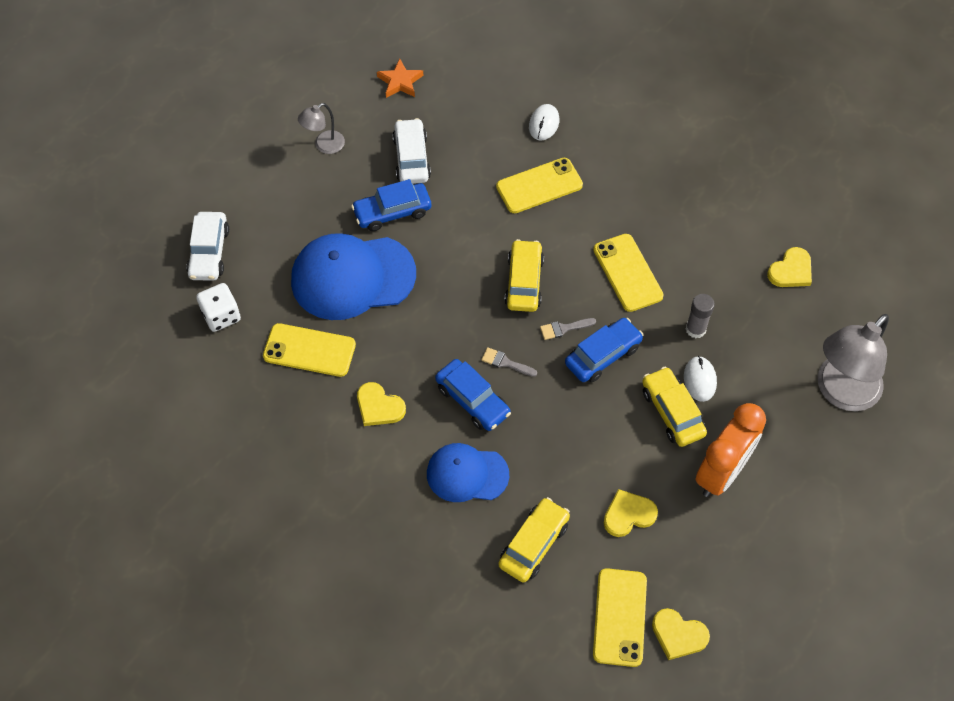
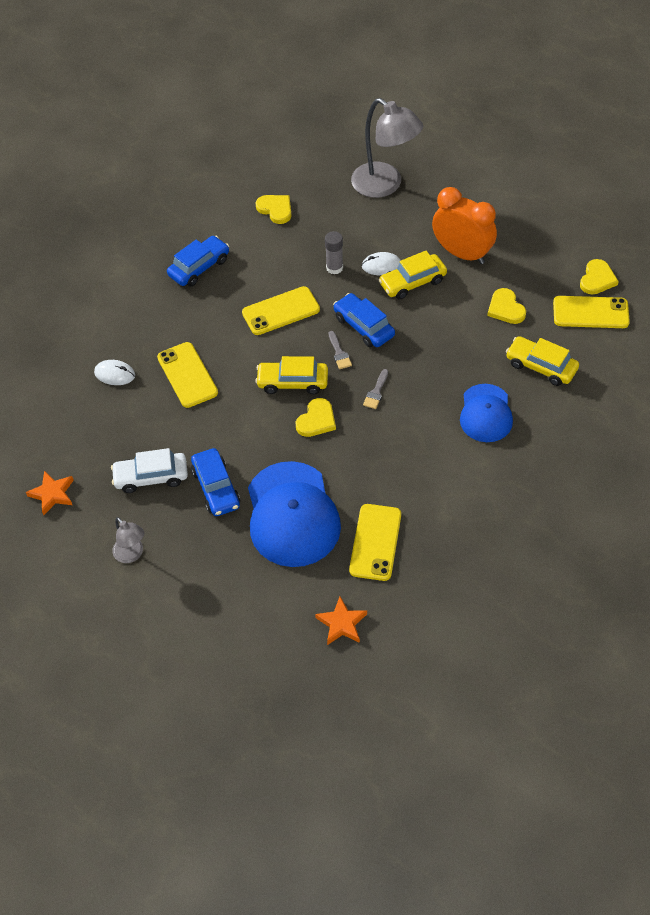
camera: 90 degrees left, 5 degrees down
white car [186,212,229,281] -> none
white dice [196,283,241,332] -> orange star [315,597,367,645]
yellow heart [357,382,406,426] -> yellow heart moved to [296,398,336,437]
blue car [435,359,511,431] -> blue car moved to [167,236,229,287]

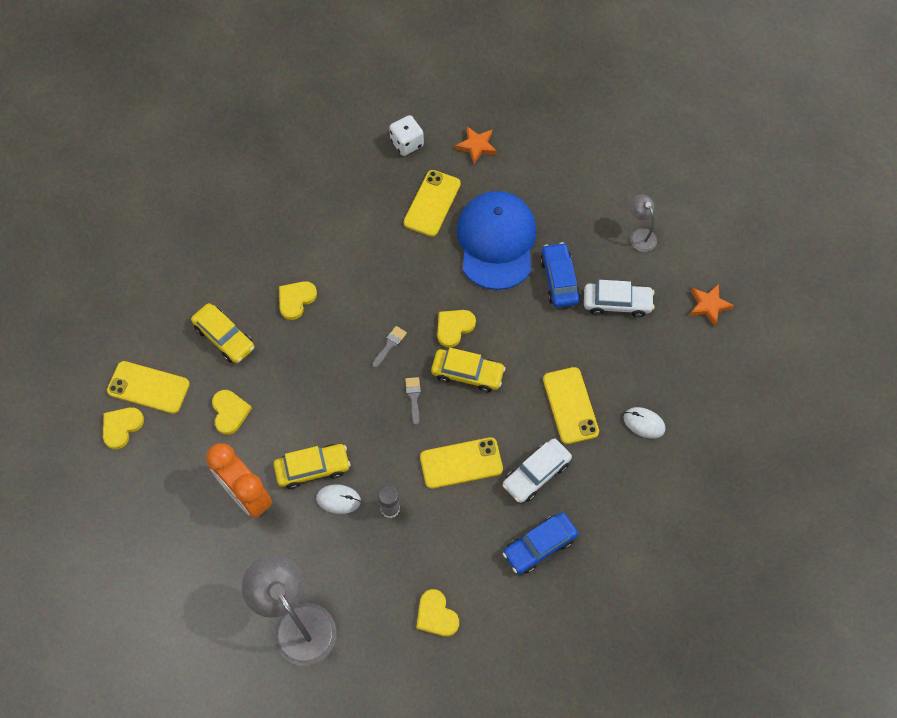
camera: 170 degrees left, 10 degrees up
blue car [333,293,395,347] -> none
blue cap [460,384,513,442] -> yellow heart [279,281,317,320]
none -> white dice [389,115,424,156]
none -> white car [502,438,572,503]

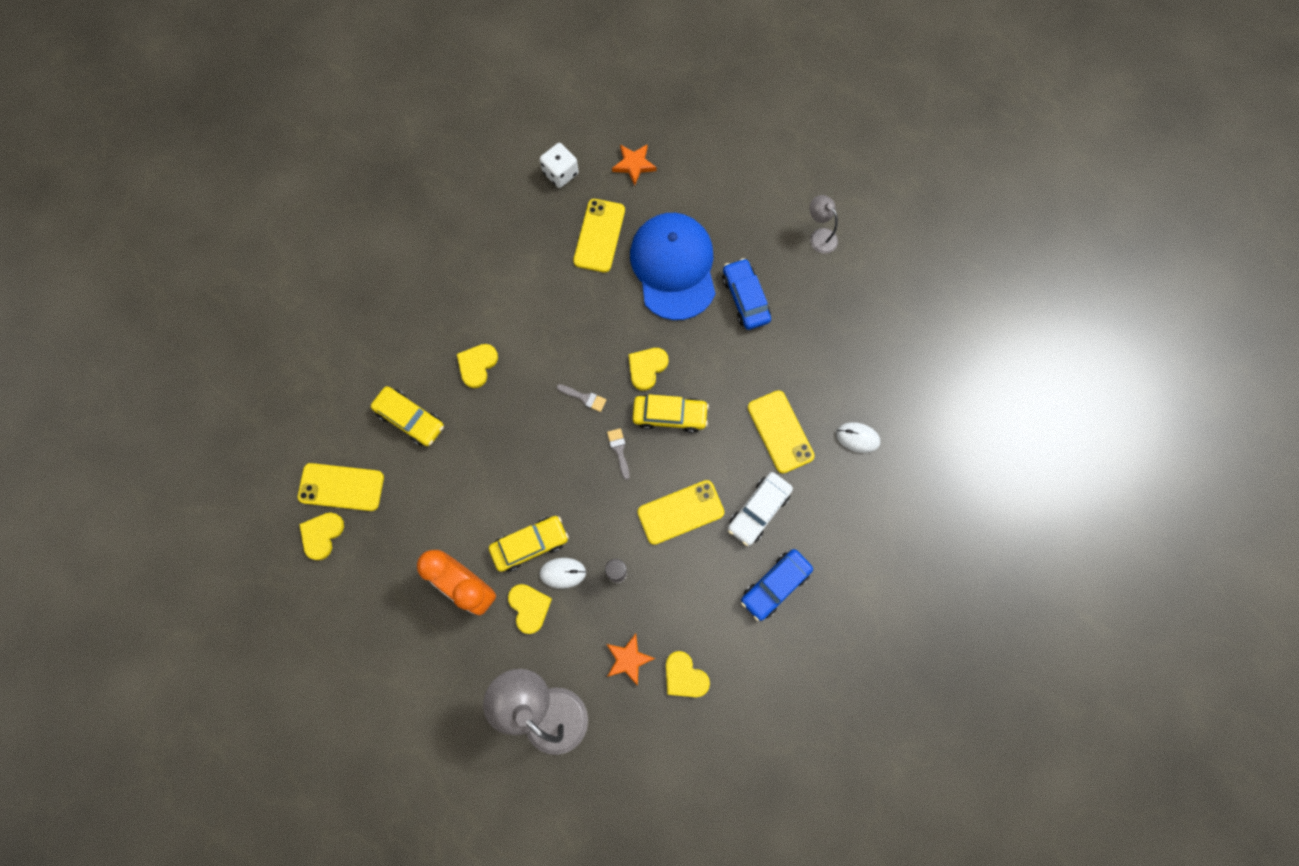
camera: 10 degrees left, 10 degrees up
yellow heart [212,390,252,435] -> yellow heart moved to [508,584,552,634]
grey brush [372,326,407,368] -> grey brush turned 90 degrees clockwise [557,384,606,412]
white car [584,280,655,317] -> none
orange star [689,284,734,326] -> orange star moved to [606,634,655,686]

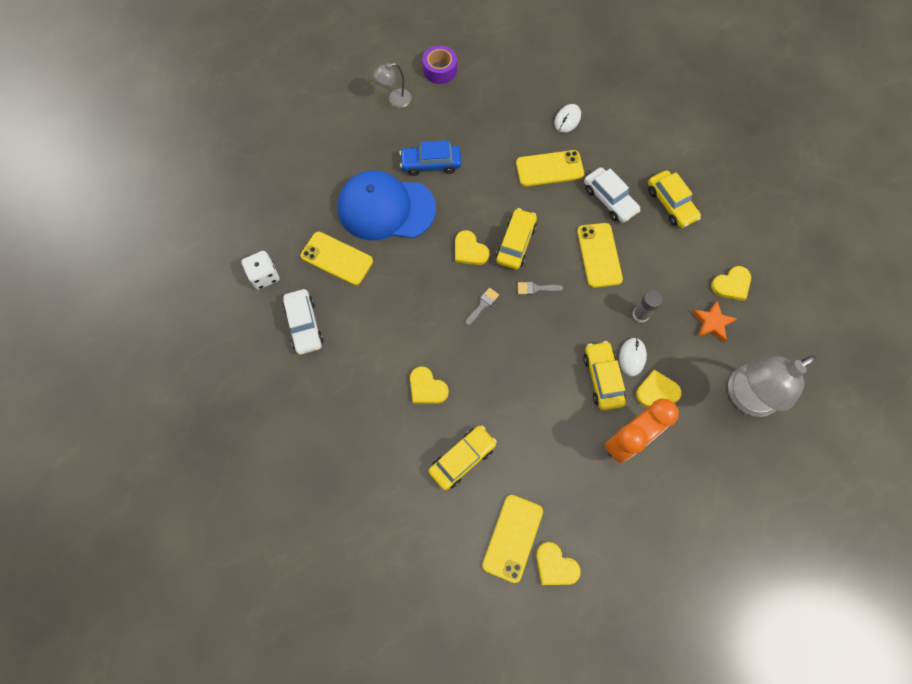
camera: 75 degrees left, 5 degrees down
orange star [612,144,657,186] -> none
blue car [741,549,813,621] -> yellow car [648,170,701,228]
none -> white car [283,289,323,355]
none -> purple tape [422,45,457,84]

